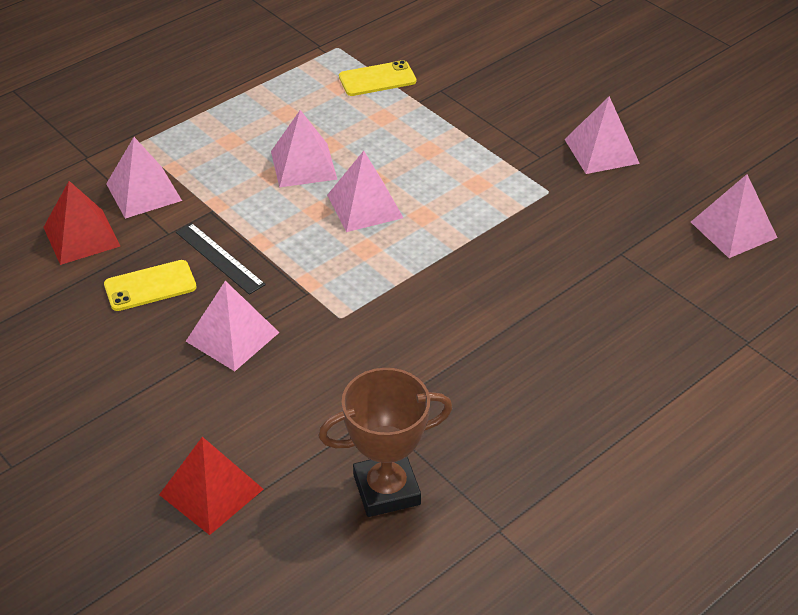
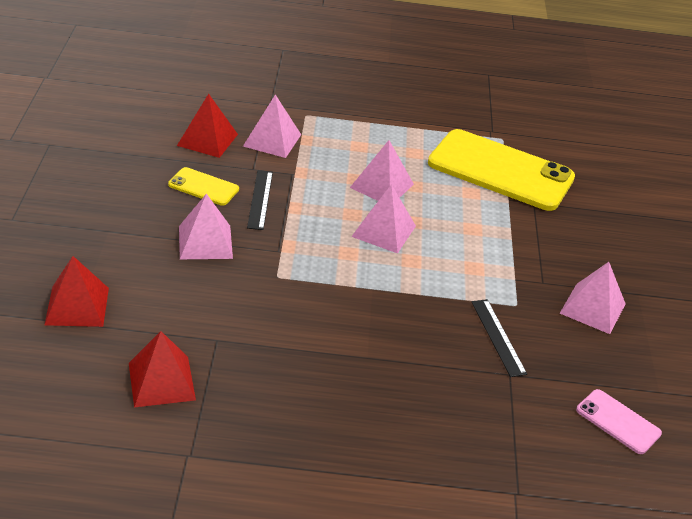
camera: 40 degrees right, 5 degrees down
brown trophy [319,368,453,517] -> red pyramid [129,331,196,407]
yellow phone [339,60,416,96] -> yellow phone [428,129,575,211], size x2.23
pink pyramid [691,174,777,258] -> pink phone [576,389,662,454]
none -> black ruler [471,299,527,377]

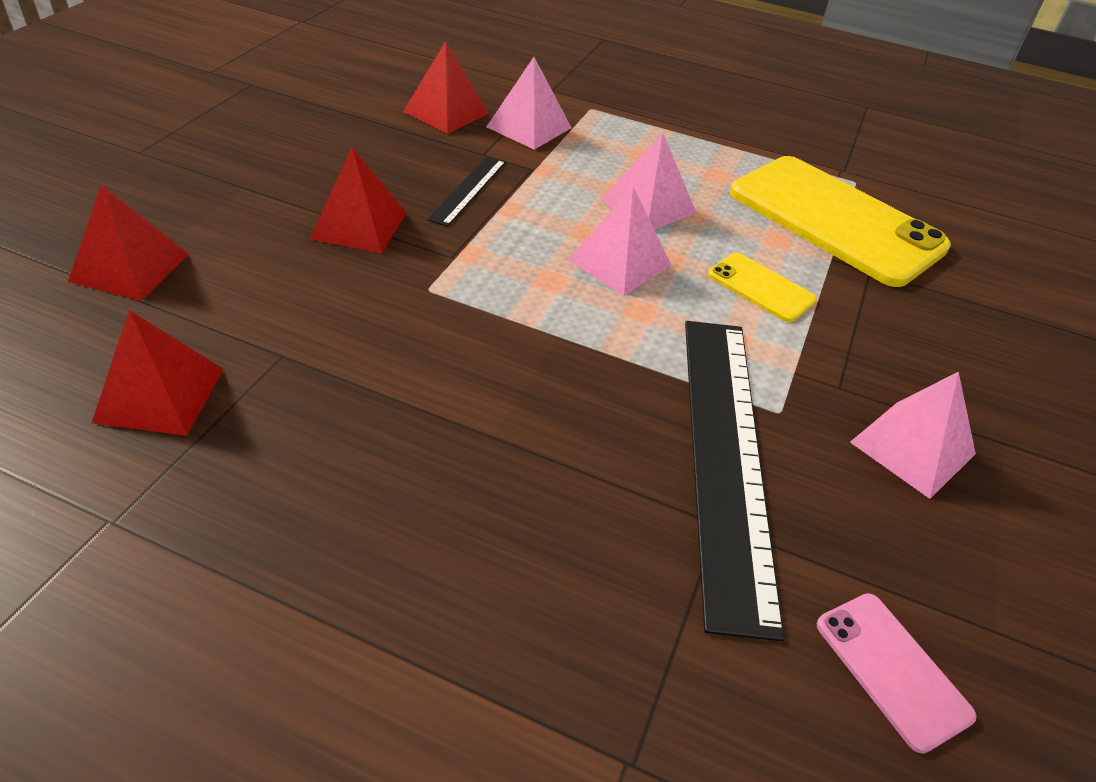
camera: 20 degrees right, 5 degrees up
yellow phone [168,167,239,206] -> yellow phone moved to [708,253,817,322]
pink pyramid [179,193,233,259] -> red pyramid [310,147,407,253]
black ruler [471,299,527,377] -> black ruler [685,321,784,641], size x2.18

